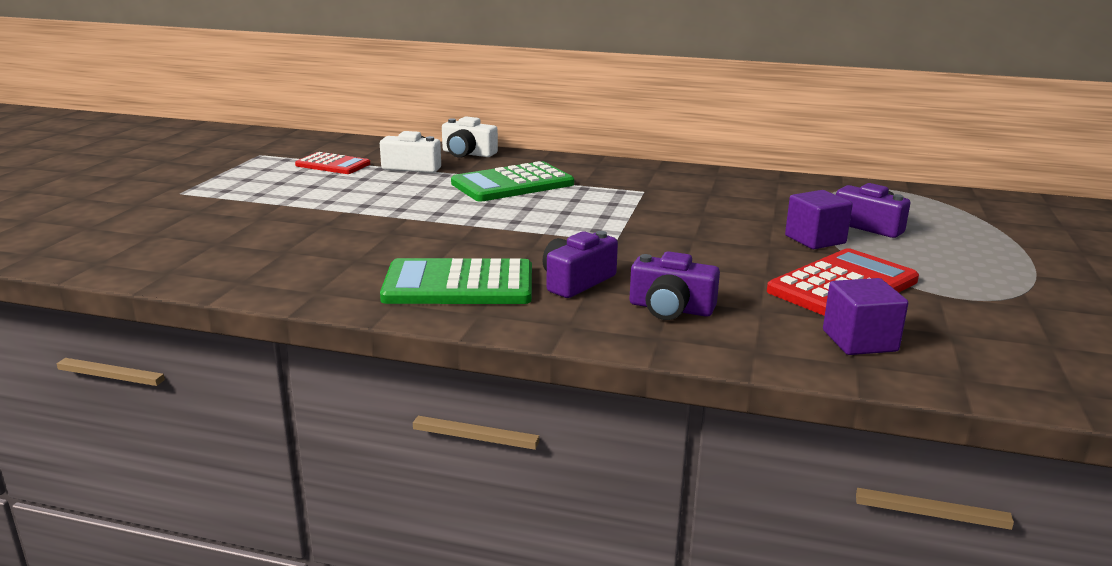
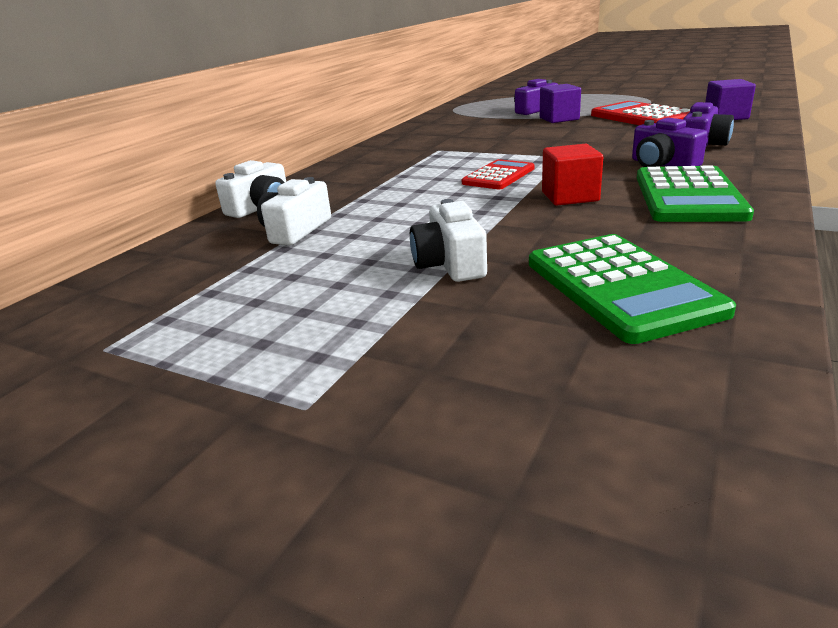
camera: 75 degrees left, 5 degrees up
red calculator [295,152,370,174] -> red calculator moved to [461,159,535,189]
green calculator [451,161,574,201] -> green calculator moved to [529,234,736,344]
none -> white camera [410,199,487,282]
none -> red cube [542,144,603,206]

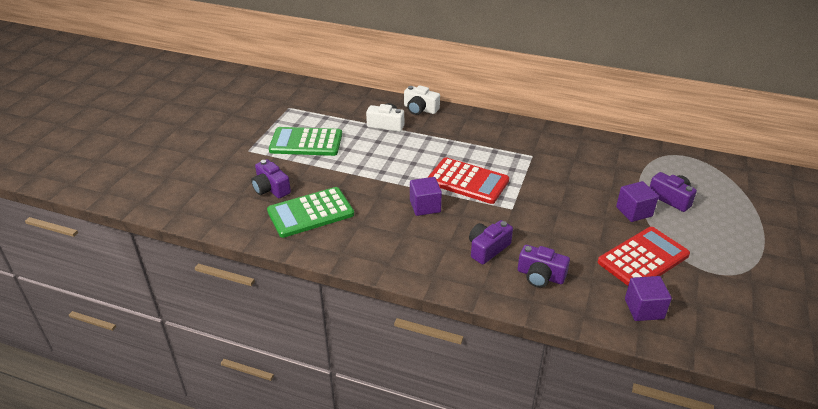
camera: 80 degrees right, 10 degrees up
white camera [410,199,487,282] -> none
red calculator [461,159,535,189] -> red calculator [427,158,509,204], size x1.58
red cube [542,144,603,206] -> purple cube [410,177,442,216]
green calculator [637,165,754,222] -> green calculator moved to [269,127,342,156]
none -> purple camera [251,159,291,198]

